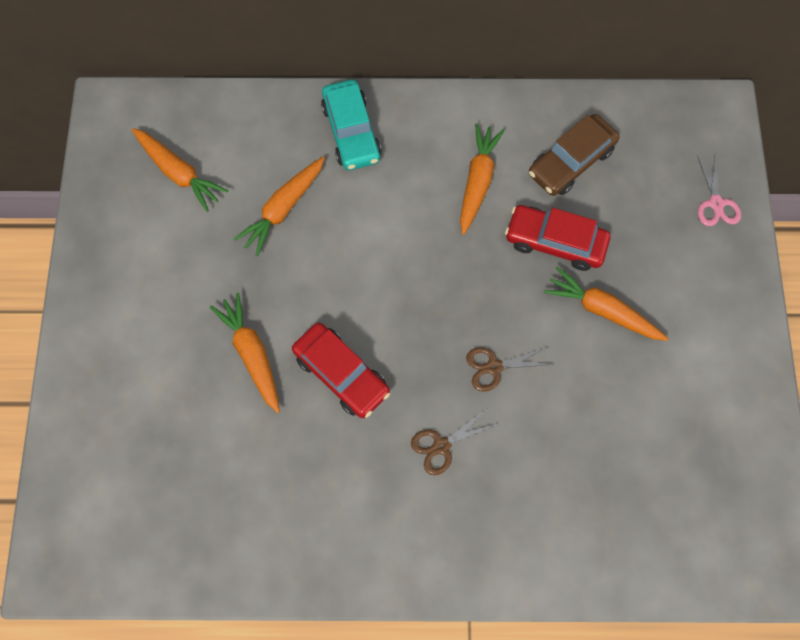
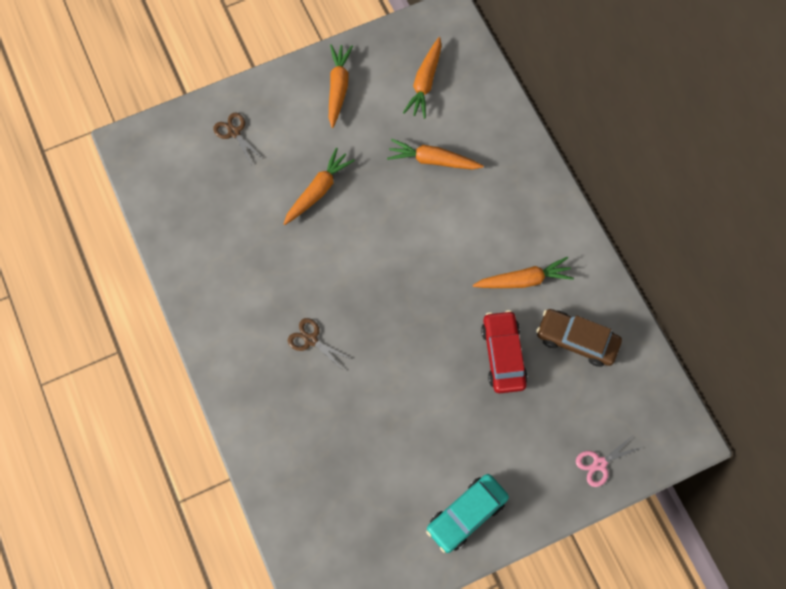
camera: 65 degrees right, 0 degrees up
red car [292,322,390,418] -> none
turquoise car [321,80,381,170] -> turquoise car moved to [426,474,509,553]
brown scissors [466,347,554,392] -> brown scissors moved to [213,112,262,164]
orange carrot [544,267,669,341] -> orange carrot moved to [329,44,353,128]

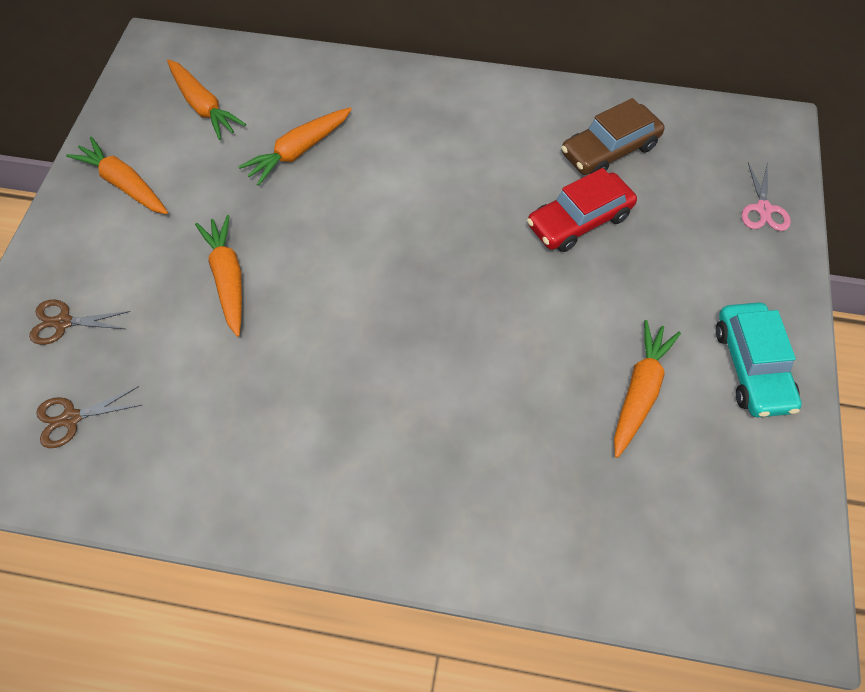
camera: 55 degrees left, 10 degrees down
brown scissors [288,318,351,370] -> brown scissors moved to [36,386,141,448]
orange carrot [473,257,574,288] -> orange carrot moved to [614,320,681,458]
red car [481,310,528,393] -> red car turned 60 degrees counterclockwise [527,168,637,252]

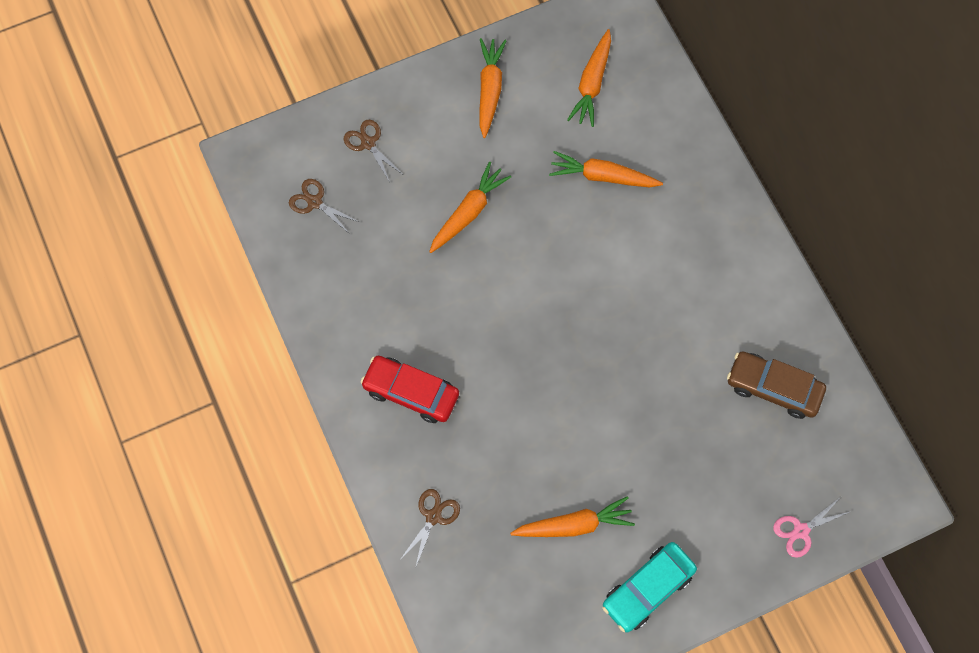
camera: 55 degrees right, 10 degrees up
red car [527,168,637,252] -> red car moved to [361,356,459,423]
none -> brown scissors [400,489,460,569]

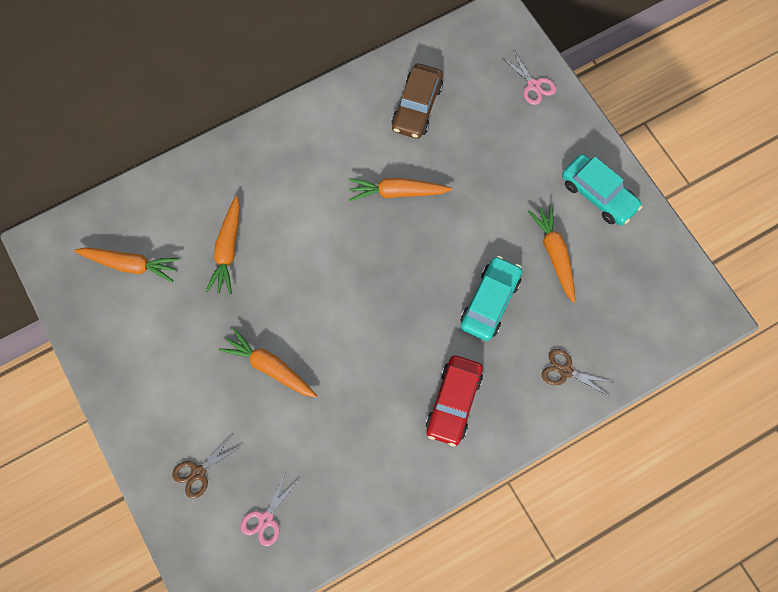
camera: 95 degrees left, 0 degrees up
brown scissors [289,179,359,234] -> pink scissors [241,471,298,546]
orange carrot [480,38,507,138] -> orange carrot moved to [349,178,452,201]
none -> turquoise car [460,256,522,341]

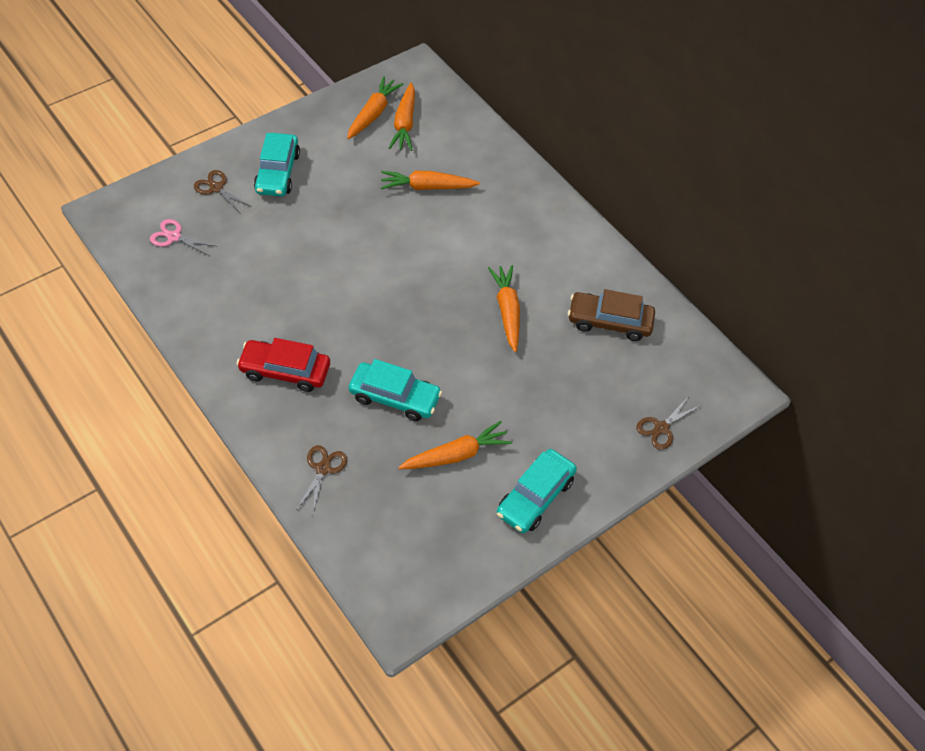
camera: 80 degrees right, 15 degrees down
orange carrot [219,328,317,398] -> orange carrot moved to [347,76,404,139]
pink scissors [503,50,556,105] -> brown scissors [636,396,701,450]
none -> turquoise car [254,133,300,196]

